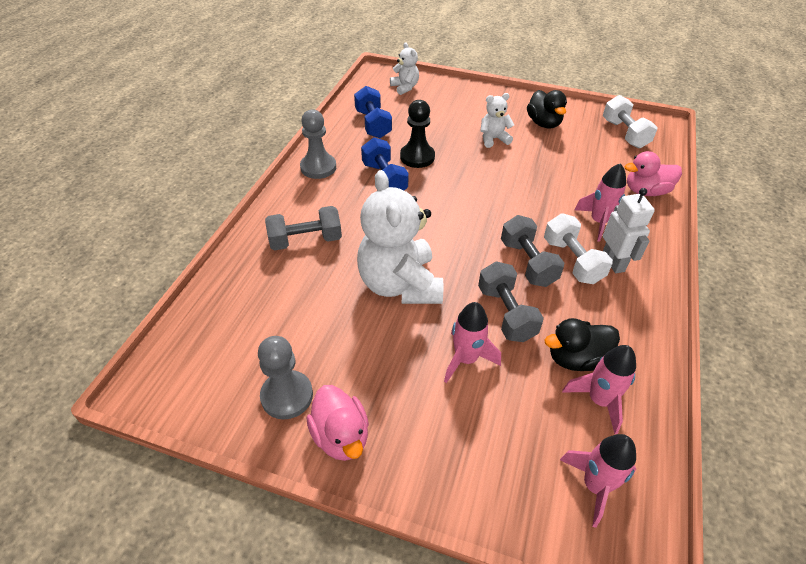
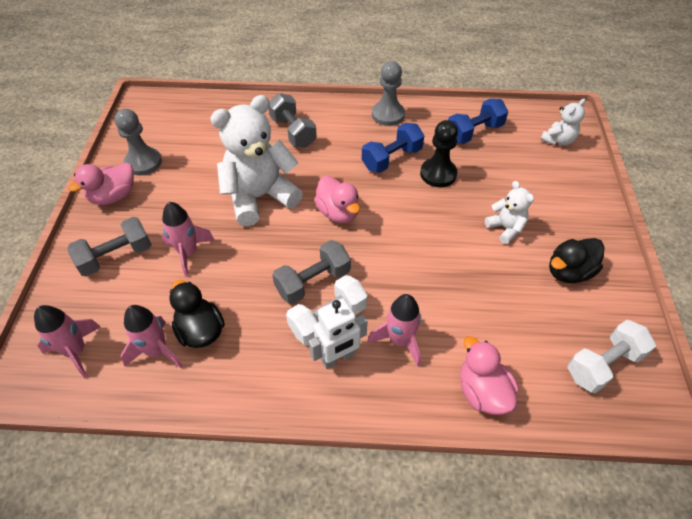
camera: 75 degrees right, 5 degrees up
grey dumbbell [478,261,544,342] -> grey dumbbell moved to [67,217,152,277]
none -> pink duck [314,176,360,223]

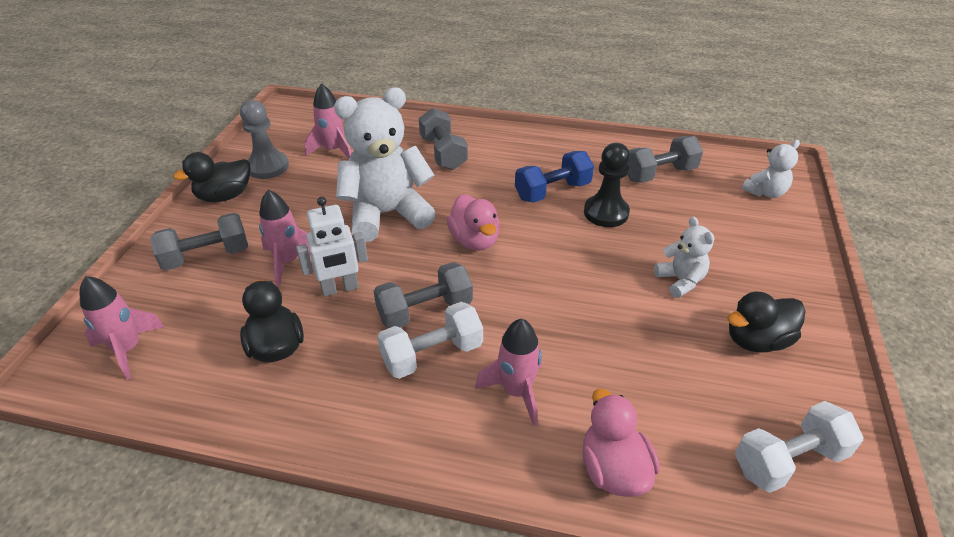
camera: 10 degrees right, 10 degrees down
pink duck [68,163,134,205] -> black duck [173,152,250,202]
pink rocket [121,305,183,368] -> pink rocket moved to [305,83,351,159]
white robot [309,298,367,369] -> white robot moved to [296,197,368,296]
grey pawn [372,61,405,126] -> none
blue dumbbell [448,99,509,144] -> grey dumbbell [627,136,703,183]

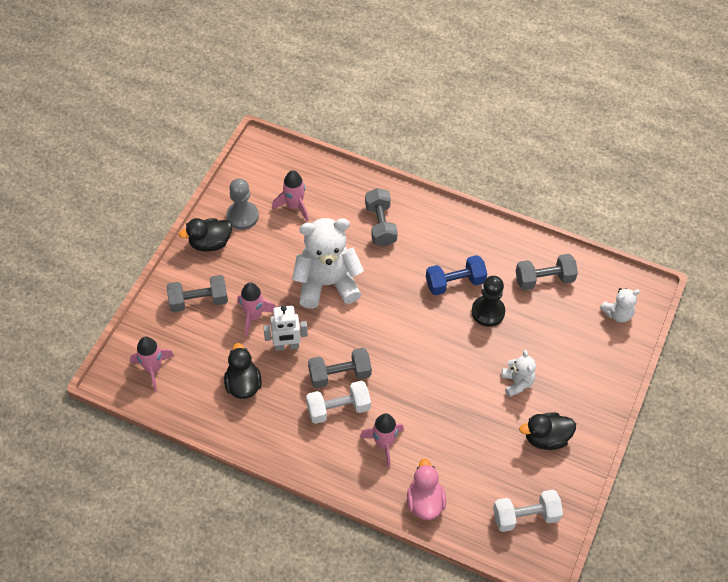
camera: 10 degrees right, 15 degrees up
pink duck [447,194,500,251] -> none

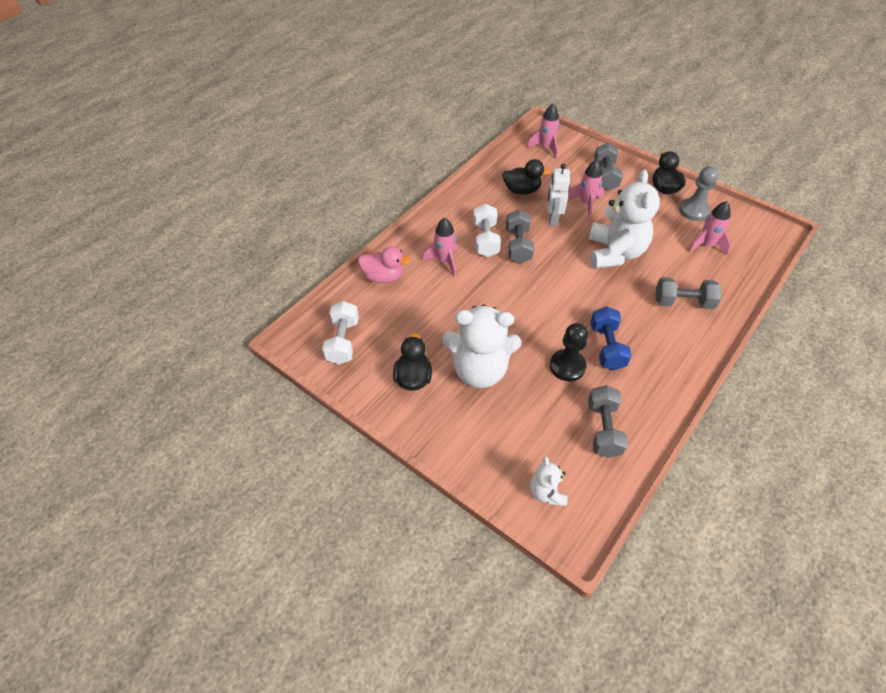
camera: 105 degrees right, 5 degrees down
white teddy bear [502,350,536,397] -> white teddy bear [442,305,521,388], size x2.05

